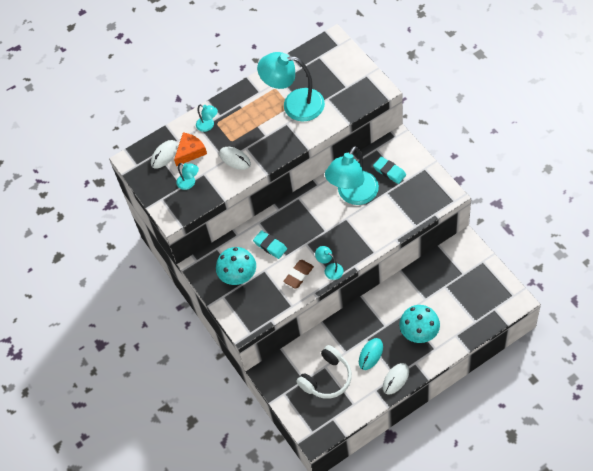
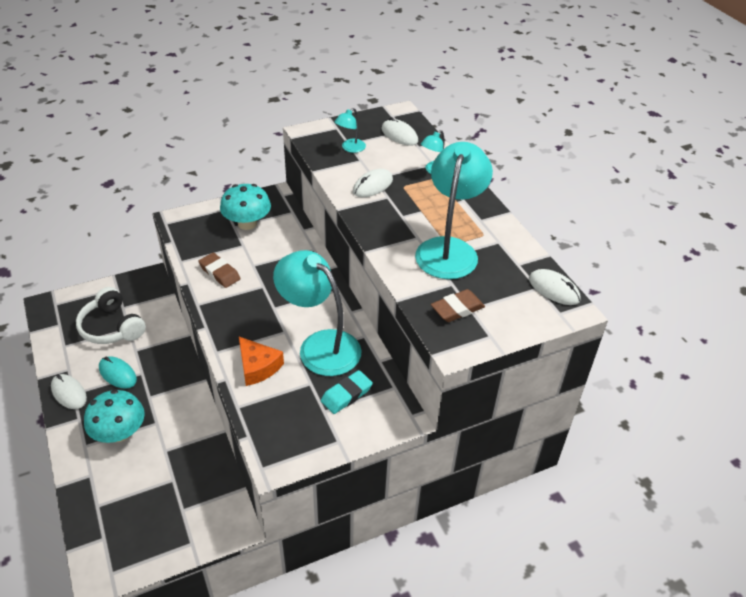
camera: 90 degrees right, 15 degrees down
orange cheese [174,132,207,166] -> orange cheese moved to [239,337,284,386]
turquoise eraser [253,230,287,259] -> none
turquoise lamp [315,246,344,280] -> none
none -> brown eraser [431,289,485,322]
none -> white mouse [529,269,581,305]

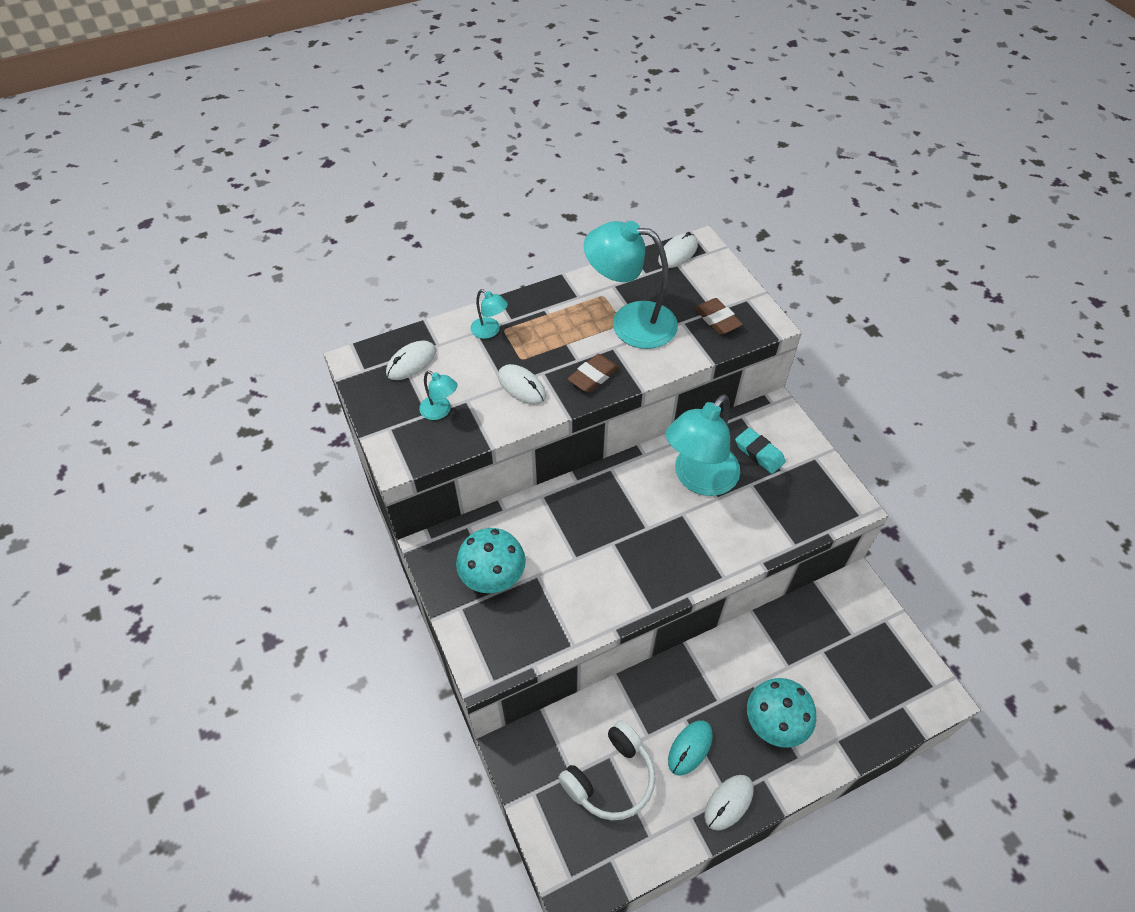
camera: 90 degrees left, 10 degrees up
brown eraser [198,253,240,288] -> brown eraser moved to [567,354,619,393]
orange cheese [239,337,284,386] -> none

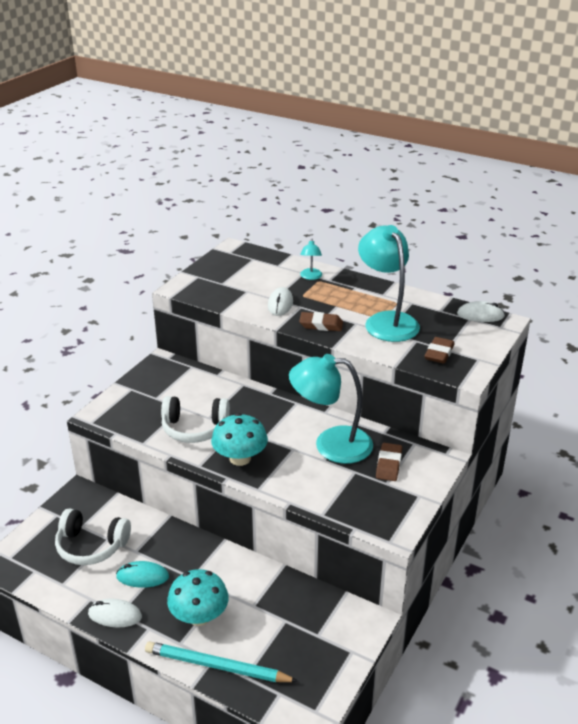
camera: 55 degrees right, 20 degrees down
white mouse [386,341,436,380] -> none
turquoise lamp [419,371,457,420] -> none
turquoise mushroom [456,528,526,593] -> turquoise mushroom moved to [211,413,268,466]
turquoise eraser [735,428,786,474] -> brown eraser [376,443,402,481]
none -> turquoise pencil [145,641,298,682]
none -> white headphones [161,396,230,443]

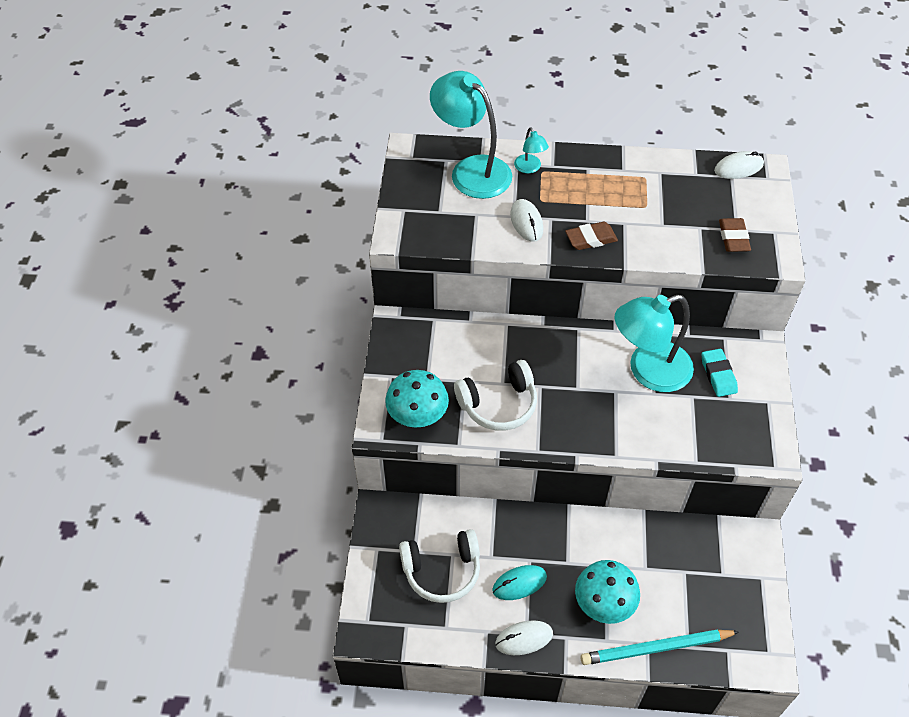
camera: 25 degrees left, 20 degrees up
turquoise mushroom [211,413,268,466] -> turquoise mushroom moved to [385,370,449,427]
turquoise lamp [358,225,420,342] -> turquoise lamp moved to [430,71,512,199]
brown eraser [376,443,402,481] -> turquoise eraser [701,349,738,397]

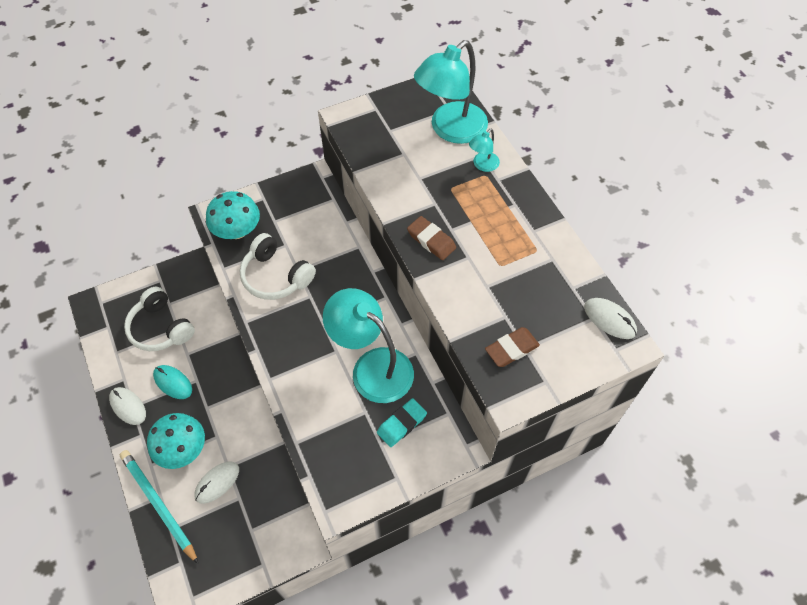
camera: 60 degrees right, 5 degrees up
turquoise lamp [430,71,512,199] -> turquoise lamp turned 150 degrees counterclockwise [414,40,488,144]
white mouse [510,199,543,242] -> white mouse moved to [194,461,239,504]

